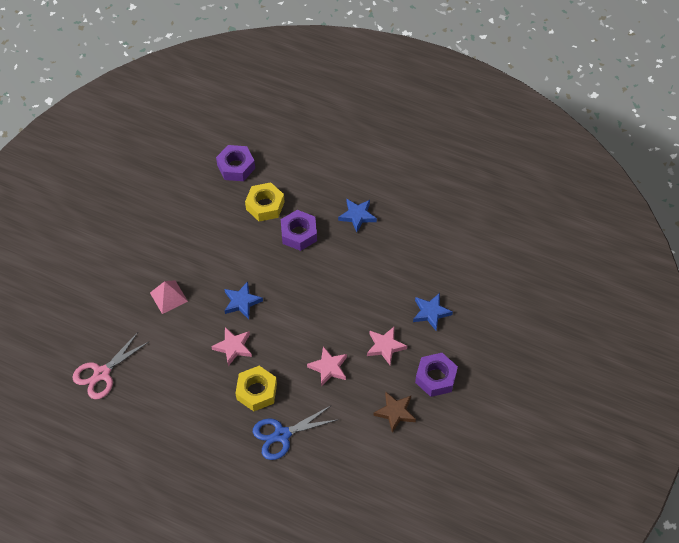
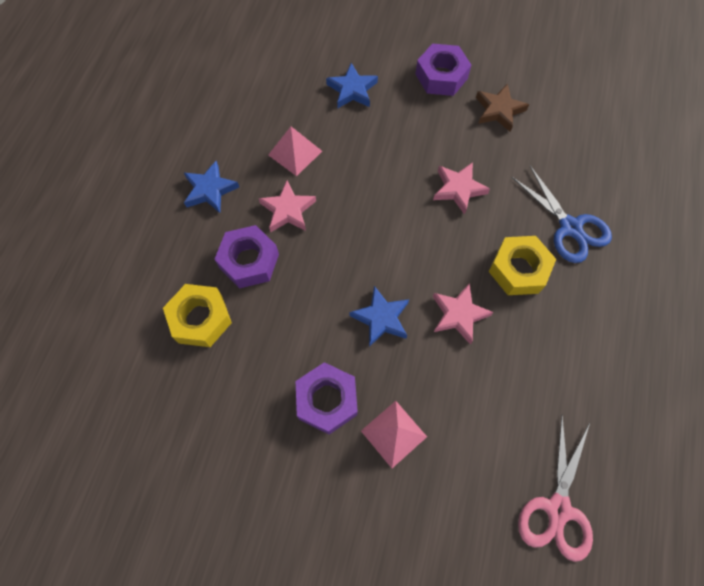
camera: 100 degrees left, 10 degrees up
pink scissors [72,332,150,399] -> pink scissors turned 75 degrees clockwise [518,416,593,562]
purple nut [216,145,255,181] -> purple nut moved to [296,362,358,435]
pink star [367,327,407,365] -> pink star moved to [259,180,316,232]
none -> pink pyramid [268,127,322,176]

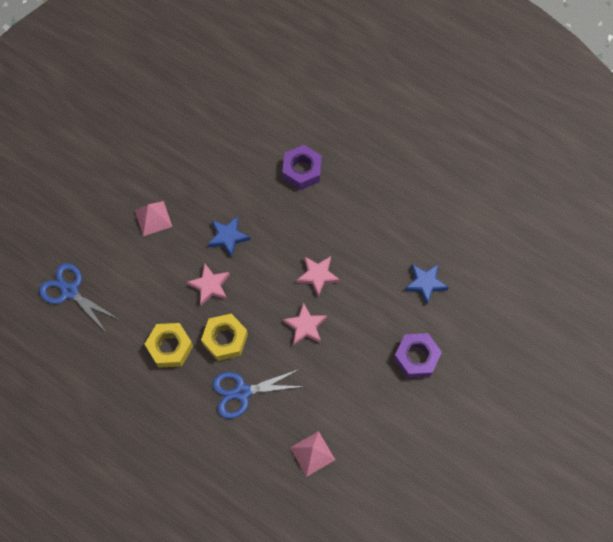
camera: 110 degrees right, 0 degrees up
yellow nut [163,284,232,347] -> yellow nut moved to [145,323,193,368]
blue star [184,161,239,213] -> none
pink star [259,180,316,232] -> pink star moved to [296,256,340,297]
pink pyramid [268,127,322,176] -> pink pyramid moved to [290,431,335,477]
purple nut [296,362,358,435] -> none
brown star [476,83,529,132] -> none
pink scissors [518,416,593,562] -> blue scissors [39,263,118,332]

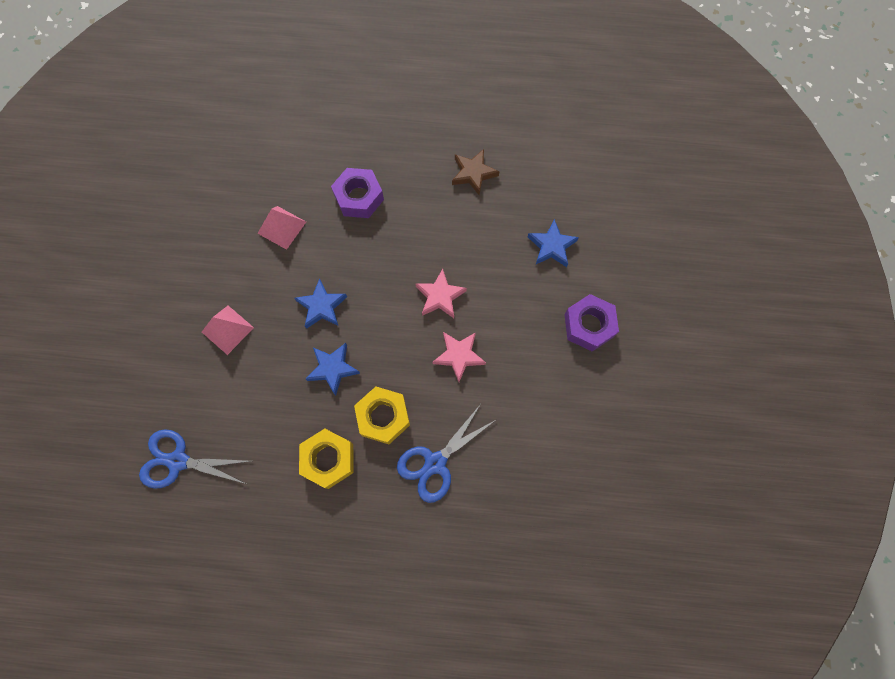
camera: 30 degrees left, 5 degrees up
pink star [187,263,230,306] -> blue star [306,343,360,396]
pink pyramid [290,431,335,477] -> pink pyramid moved to [257,206,306,250]
none -> brown star [452,149,500,195]

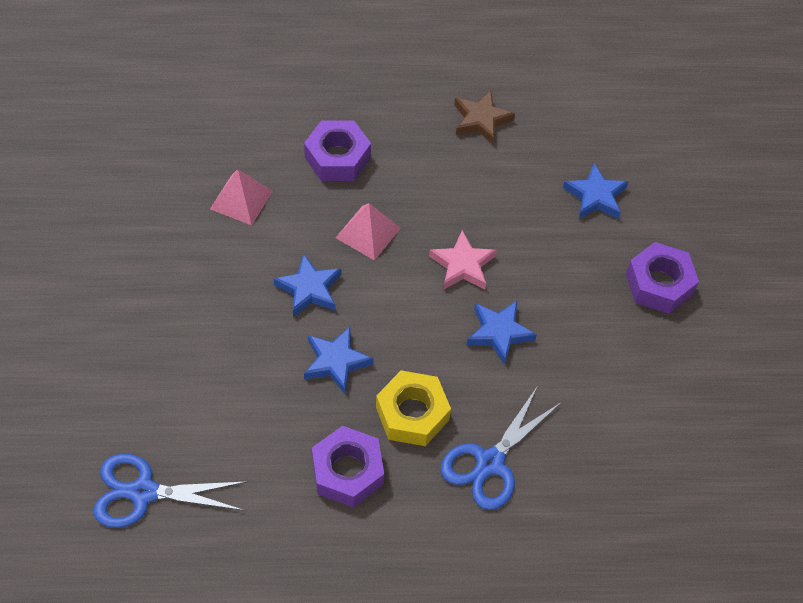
camera: 10 degrees left, 15 degrees down
pink pyramid [202,306,254,355] -> pink pyramid moved to [336,203,401,261]
yellow nut [299,429,354,489] -> purple nut [312,426,384,508]
pink star [433,332,486,382] -> blue star [467,301,537,365]

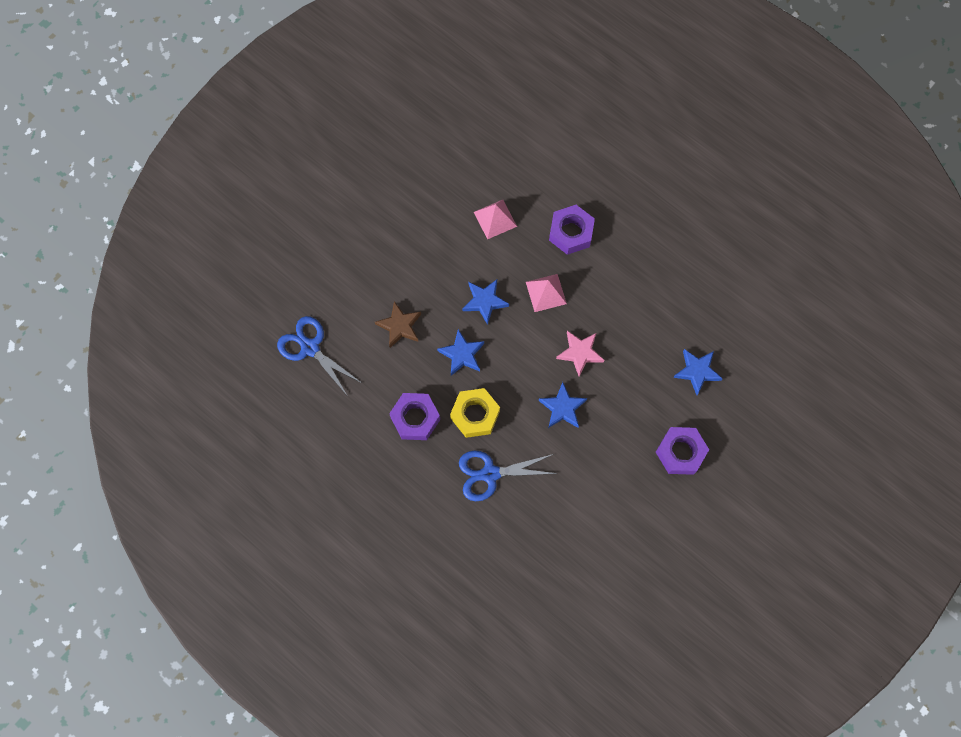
camera: 45 degrees right, 15 degrees up
brown star [454,90,515,145] -> brown star moved to [375,301,421,348]

